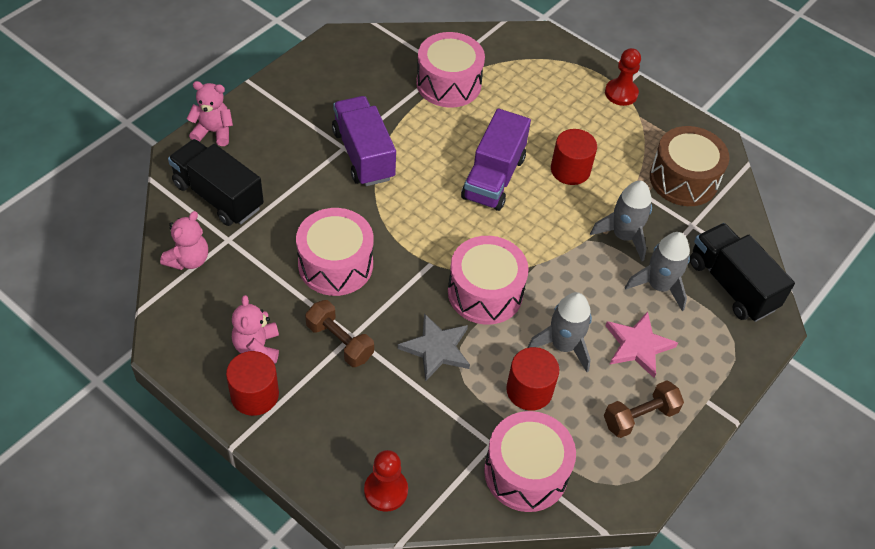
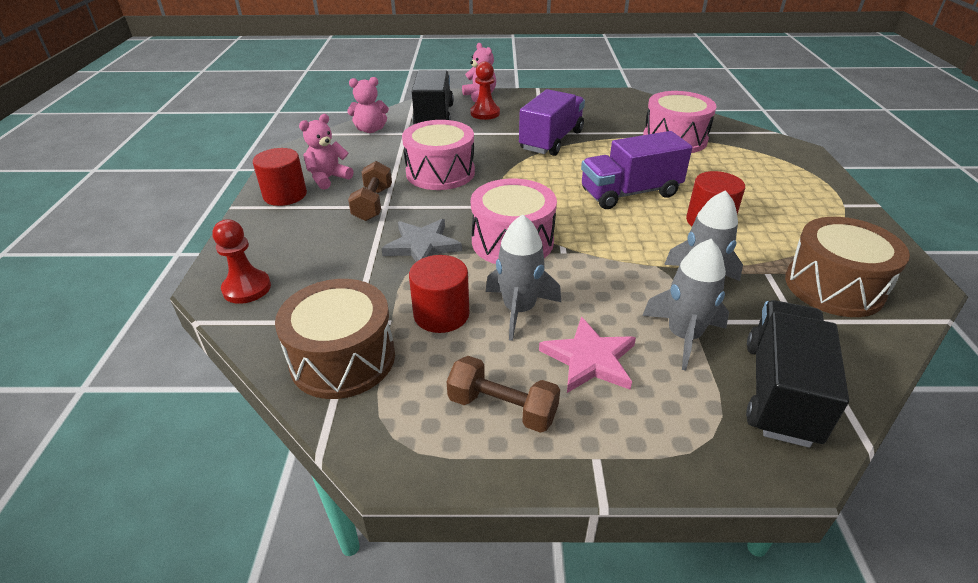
camera: 55 degrees right, 15 degrees down
pink drum [484,411,576,512] -> brown drum [275,279,395,399]
red pawn [605,48,641,106] -> red pawn moved to [470,62,500,120]

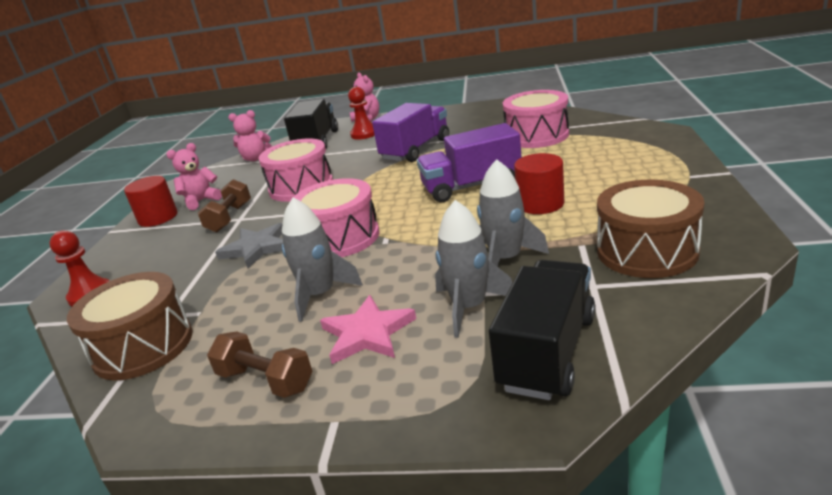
camera: 10 degrees right, 10 degrees down
red cylinder [409,255,469,333] -> none

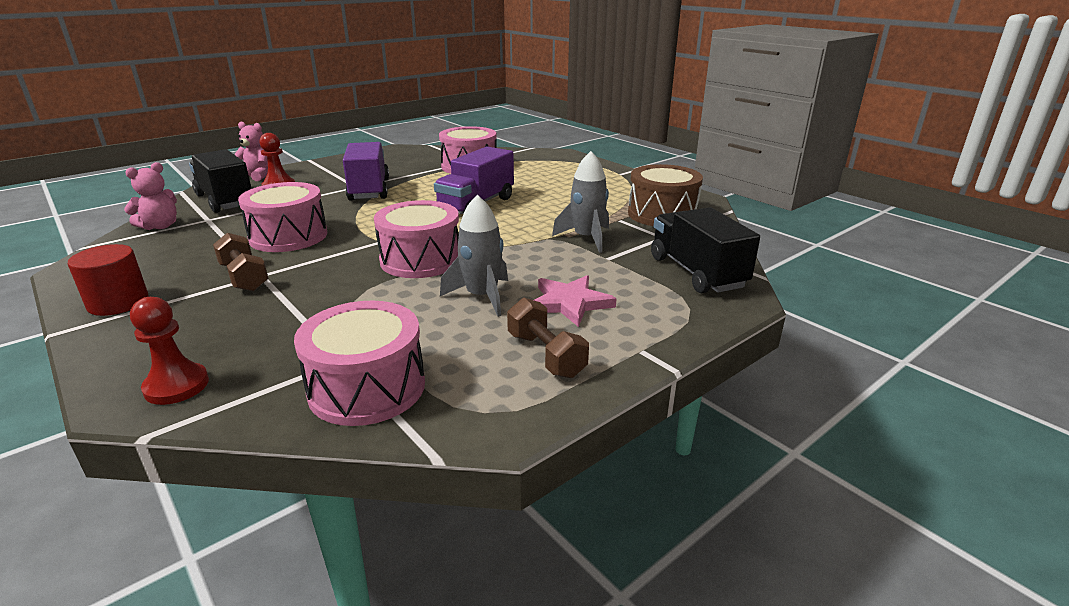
camera: 50 degrees left, 0 degrees up
brown drum [67,272,193,380] -> pink drum [294,301,425,426]
pink teddy bear [166,143,222,210] -> none
brown dumbbell [207,331,313,398] -> brown dumbbell turned 75 degrees clockwise [507,298,589,378]
grey star [215,223,283,268] -> none
grey rocket [435,200,512,338] -> none
red cylinder [514,153,564,214] -> none

